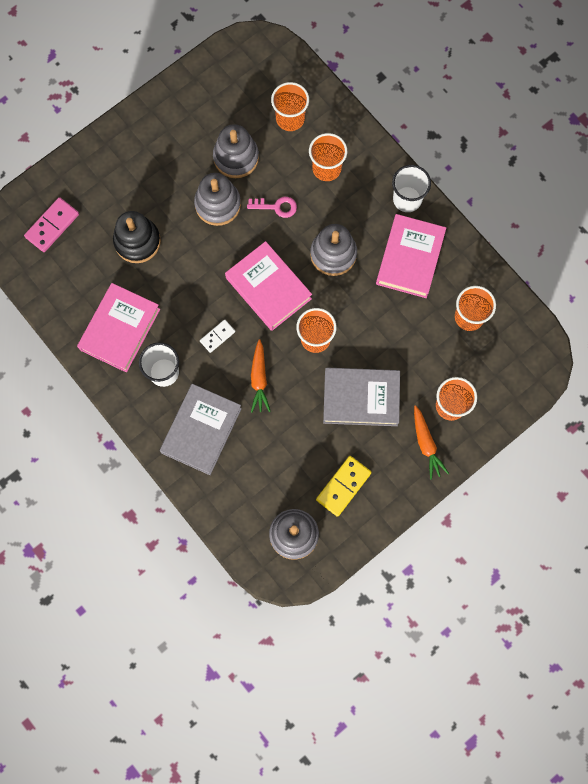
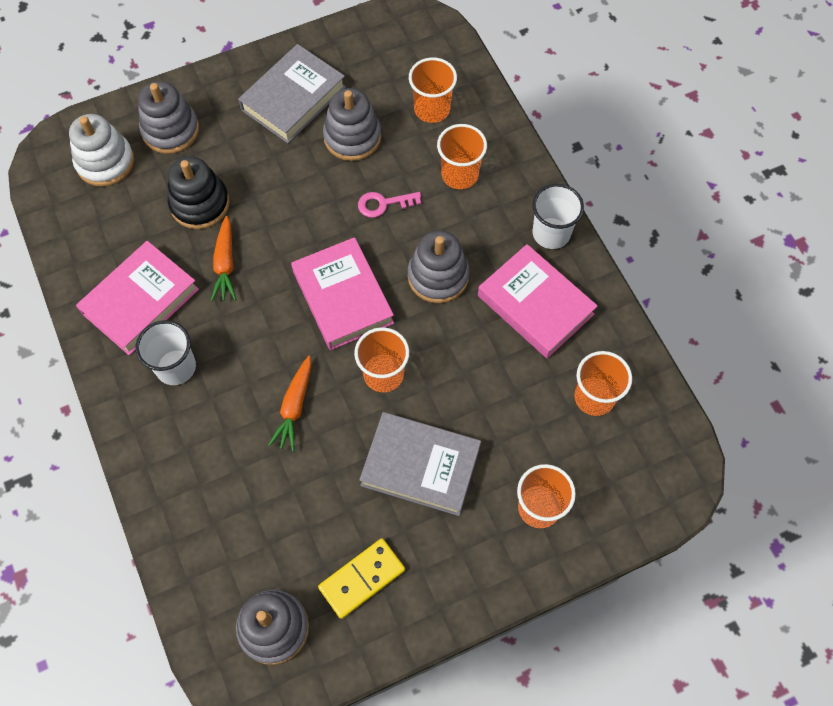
camera: 15 degrees right, 10 degrees down
pink domino [24,197,79,252] -> white stacking toy [69,114,134,187]
grey book [160,384,242,475] -> grey book moved to [238,44,346,143]
grey stacking toy [194,173,241,226] -> grey stacking toy moved to [138,81,199,154]
white domino [200,319,235,353] -> none
pink key [247,197,297,218] -> pink key turned 150 degrees clockwise [358,192,421,218]
pink book [376,214,446,298] -> pink book turned 75 degrees counterclockwise [478,244,598,358]
orange carrot [414,405,449,480] -> orange carrot moved to [211,216,236,301]

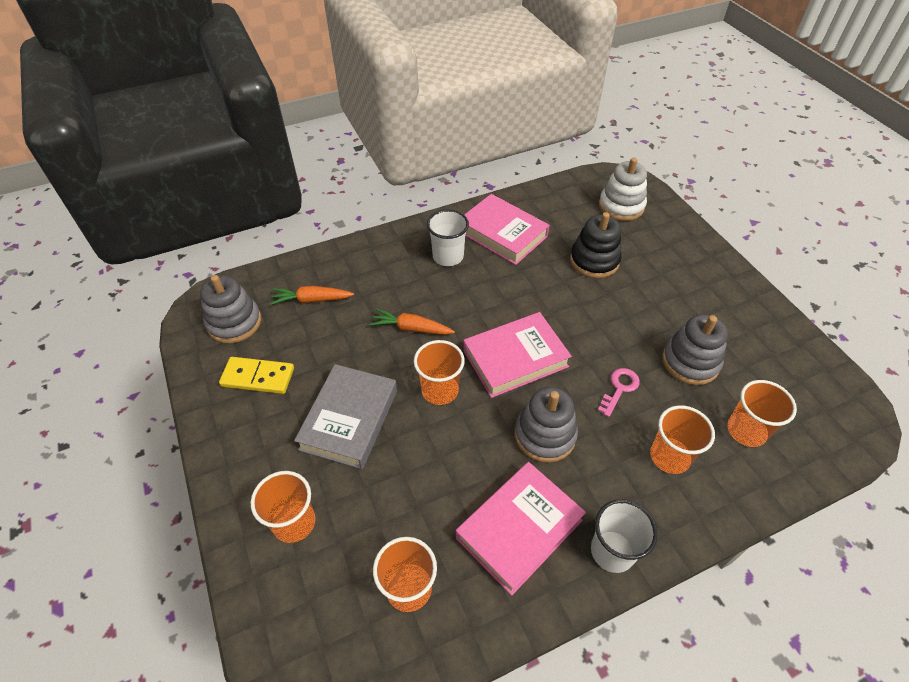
camera: 90 degrees right, 15 degrees down
grey stacking toy [138,81,199,154] -> none
orange carrot [211,216,236,301] -> orange carrot moved to [270,286,354,305]
grey book [238,44,346,143] -> none
yellow domino [318,538,405,619] -> yellow domino turned 45 degrees counterclockwise [219,357,294,394]
pink key [358,192,421,218] -> pink key turned 45 degrees clockwise [598,368,640,417]

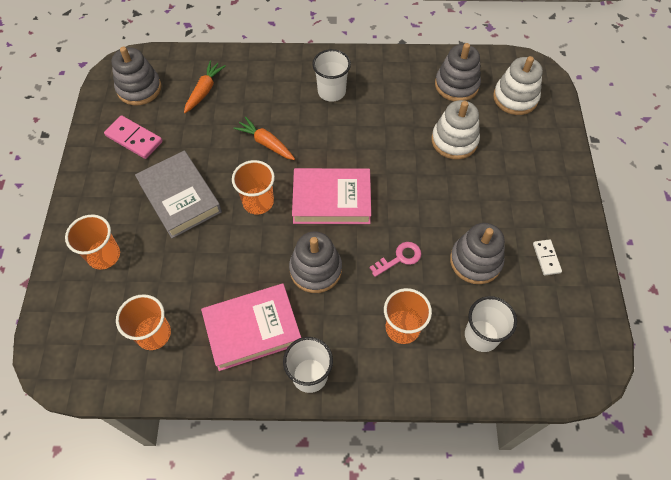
camera: 25 degrees right, 10 degrees up
yellow domino [219,357,294,394] -> pink domino [104,115,163,159]
orange carrot [270,286,354,305] -> orange carrot turned 90 degrees clockwise [184,61,226,113]
grey book [294,364,397,469] -> grey book turned 75 degrees counterclockwise [135,150,222,238]
pink book [464,194,550,265] -> none
black stacking toy [570,212,622,278] -> white stacking toy [432,100,480,160]
orange cup [727,380,797,447] -> white cup [465,296,517,352]
none -> grey stacking toy [435,43,481,101]
none -> white domino [533,239,562,276]

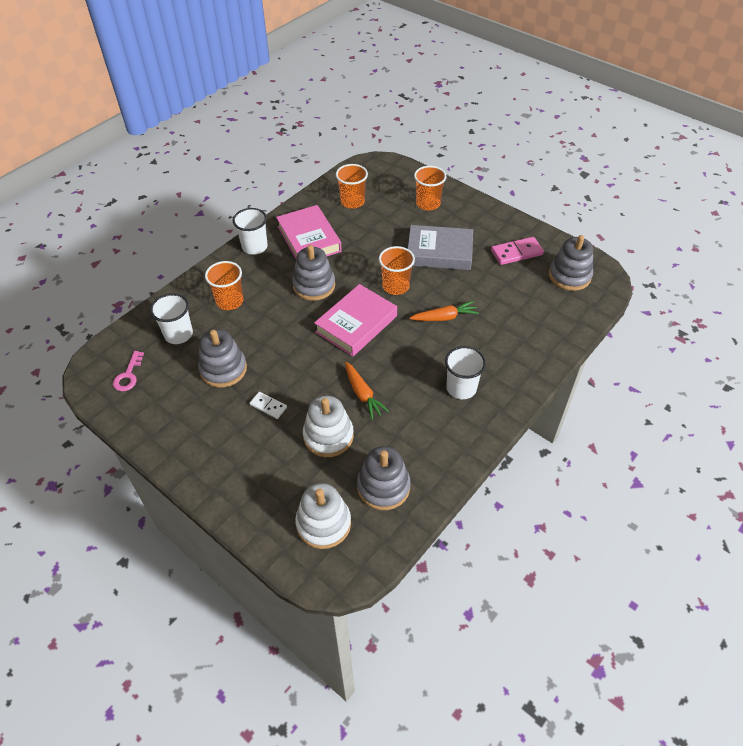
camera: 130 degrees right, 10 degrees down
orange carrot [184,61,226,113] -> orange carrot moved to [345,362,389,420]
pink book [201,283,301,371] -> pink book turned 45 degrees counterclockwise [276,205,342,259]
pink key [370,242,421,277] -> pink key moved to [113,351,144,391]
white domino [533,239,562,276] -> white domino moved to [249,392,287,419]

